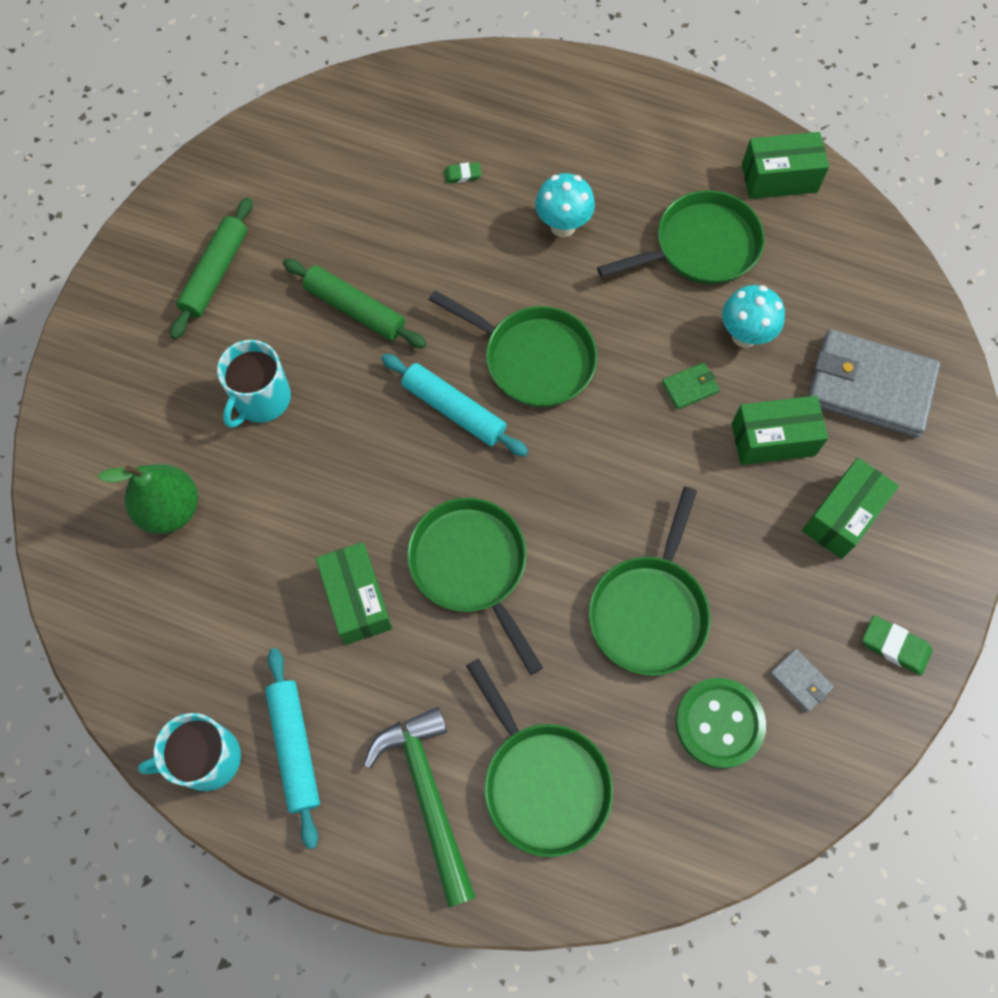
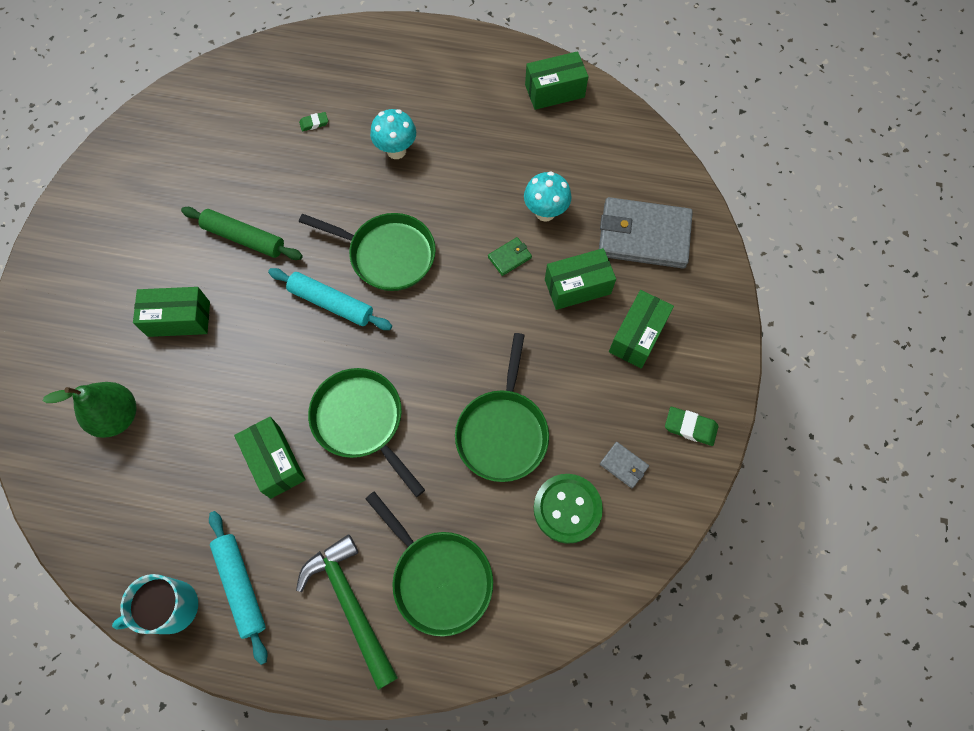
camera: 10 degrees left, 0 degrees up
green rolling pin [170,197,253,339] -> none
turquoise mug [217,340,291,428] -> green box [133,287,210,337]
green pan [597,190,765,285] -> none

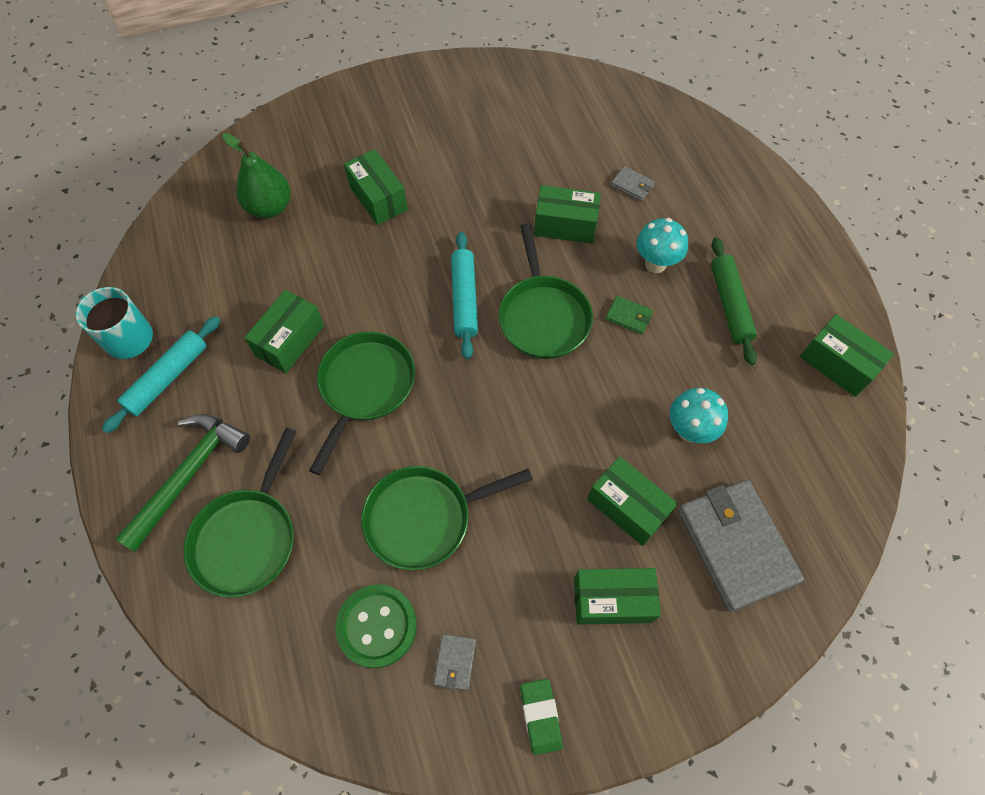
camera: 60 degrees right, 5 degrees down
green rolling pin [181,207,303,260] -> green rolling pin moved to [711,237,757,365]
green eraser [299,112,328,131] -> grey wallet [611,166,655,201]
green wallet [488,237,532,276] -> green wallet moved to [606,296,653,334]
none -> green box [534,185,601,243]

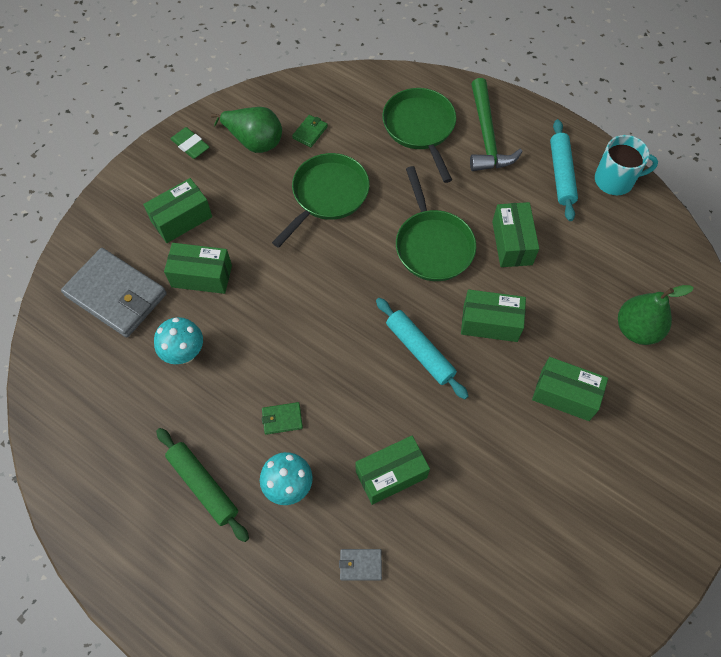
camera: 145 degrees right, 0 degrees up
green button [335,584,417,669] -> green wallet [292,115,328,147]
grey wallet [433,634,476,691] -> green pear [211,107,282,153]
green pan [498,223,593,359] -> none
green box [800,314,894,397] -> green box moved to [461,289,526,342]

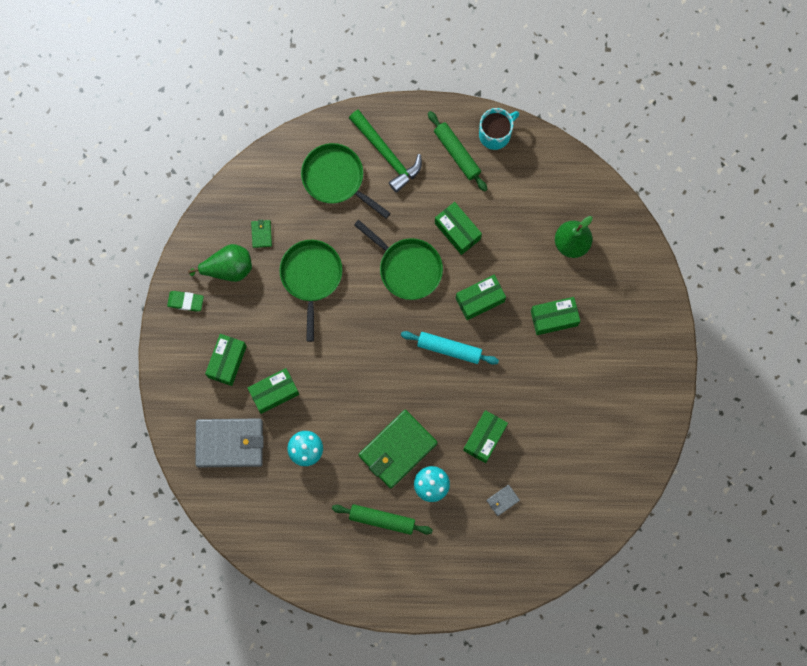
camera: 35 degrees left, 15 degrees up
green wallet [262,402,303,435] -> green wallet [359,410,438,488], size x2.41
turquoise rolling pin [550,119,578,221] -> green rolling pin [428,111,488,192]

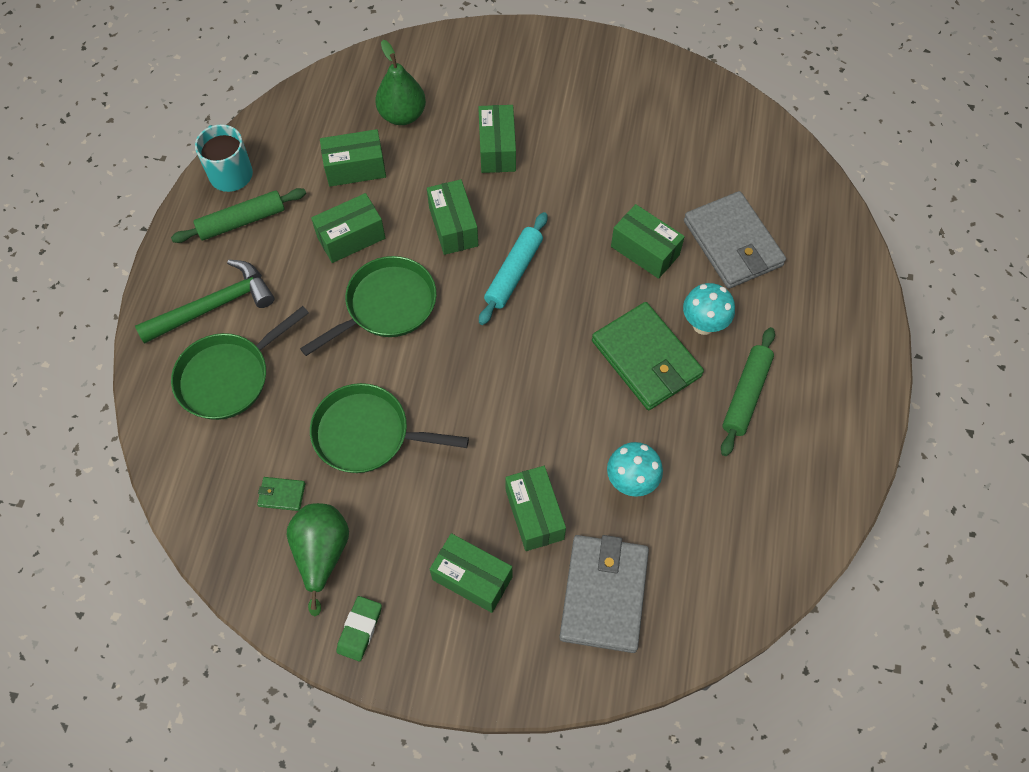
camera: 80 degrees left, 15 degrees down
grey wallet [487,485,520,516] -> grey wallet [684,191,786,289], size x2.41
none -> green box [320,129,386,187]

